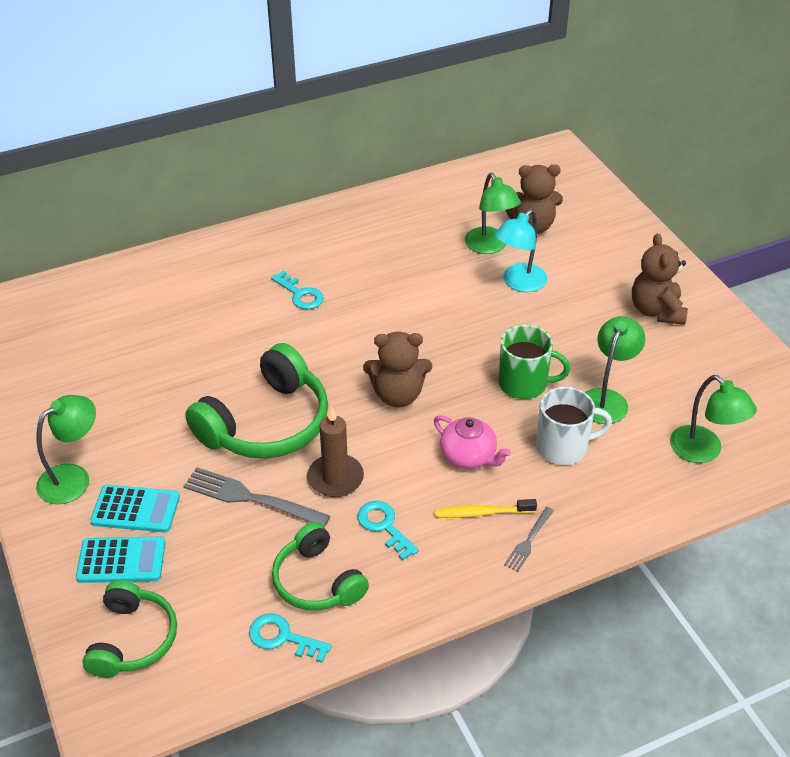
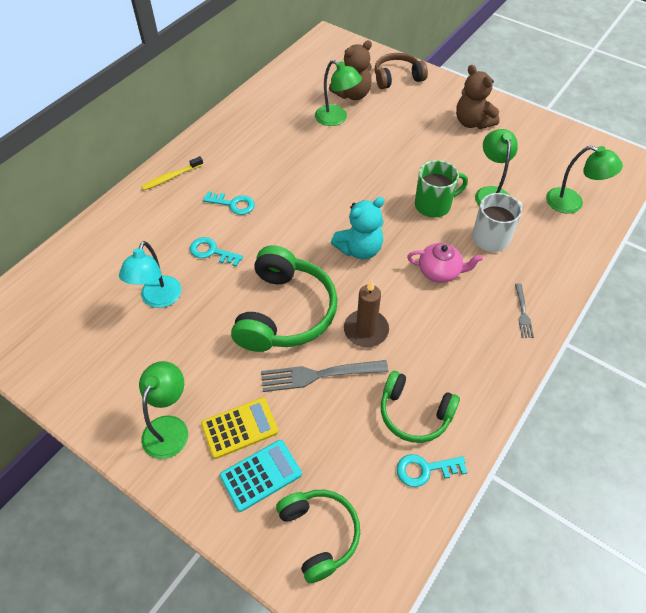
camera: 30 degrees left, 10 degrees up
turquoise calculator [90,485,180,533] -> yellow calculator [201,397,279,459]
turquoise key [358,501,419,560] -> turquoise key moved to [190,237,243,267]
brown teddy bear [363,331,432,407] -> turquoise teddy bear [331,197,384,259]
yellow toothbrush [434,499,537,518] -> yellow toothbrush moved to [141,156,203,190]
turquoise lamp [495,209,547,292] -> turquoise lamp moved to [119,241,182,308]
none -> brown headphones [375,53,428,89]

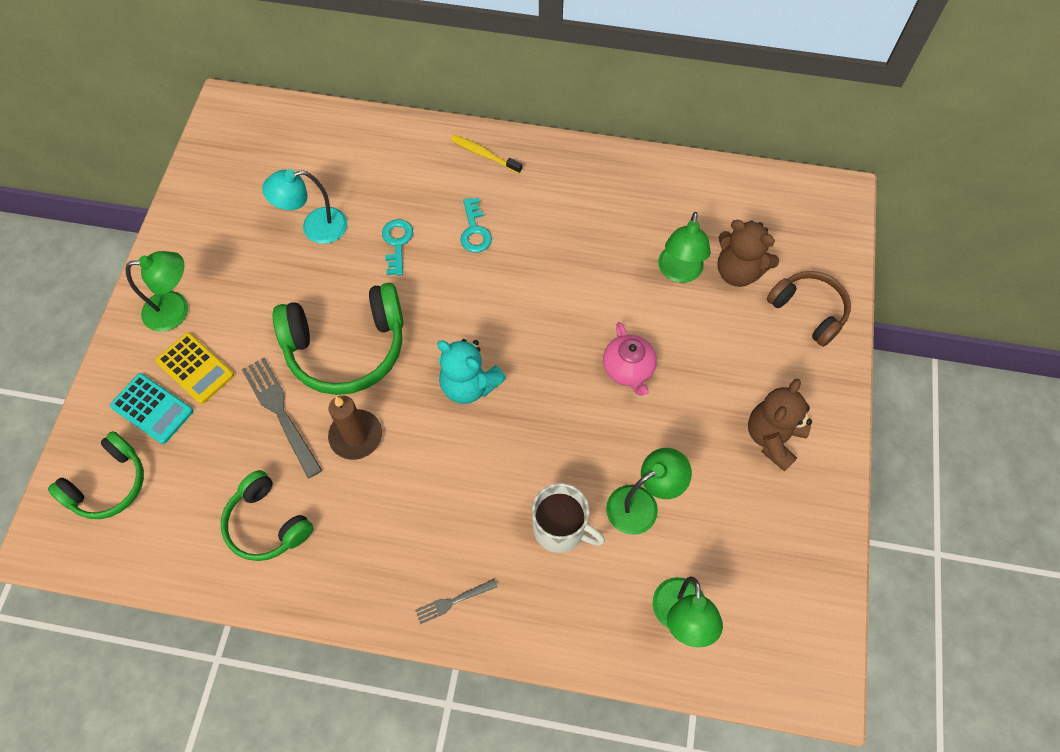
camera: 65 degrees right, 10 degrees up
green headphones [381,371,460,443] -> green headphones turned 45 degrees counterclockwise [221,470,313,561]
turquoise key [397,454,467,487] -> none
pink teapot [407,243,483,283] -> pink teapot moved to [603,322,657,396]
green mug [415,160,468,218] -> none

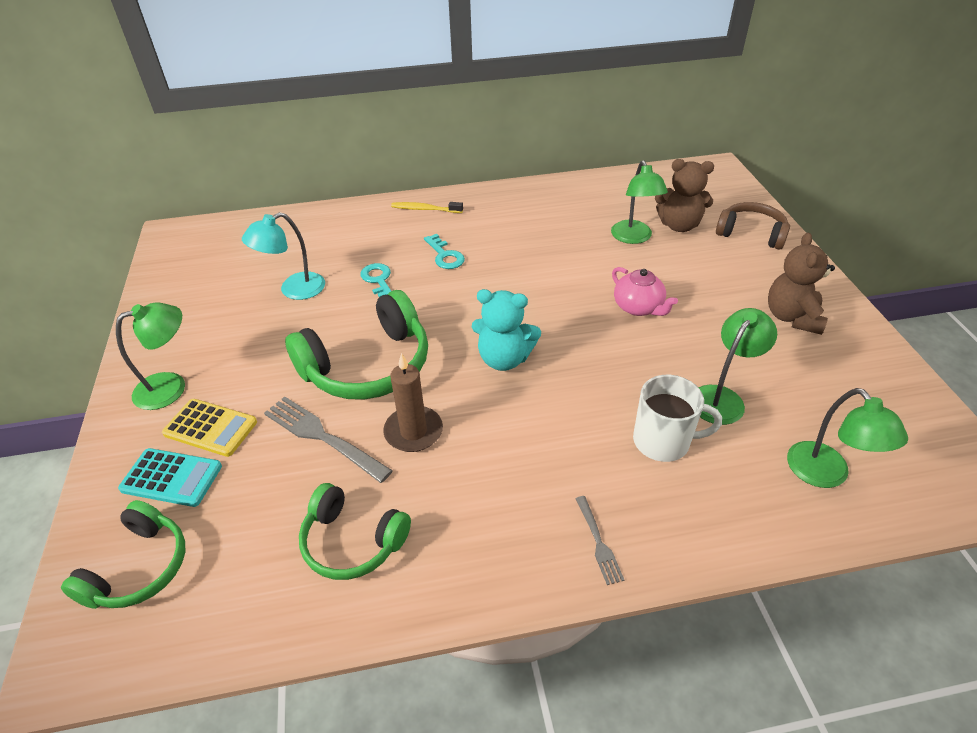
camera: 20 degrees left, 20 degrees down
grey fork [415,579,498,624] -> grey fork turned 60 degrees counterclockwise [575,496,624,585]

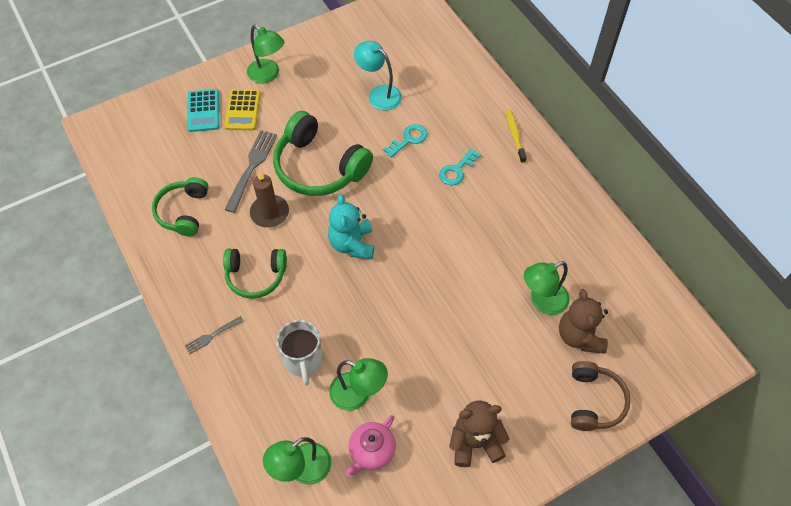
camera: 70 degrees right, 15 degrees up
green headphones [61,500,185,609] -> green headphones moved to [223,249,287,298]
pink teapot [612,267,678,316] -> pink teapot moved to [345,415,396,476]

